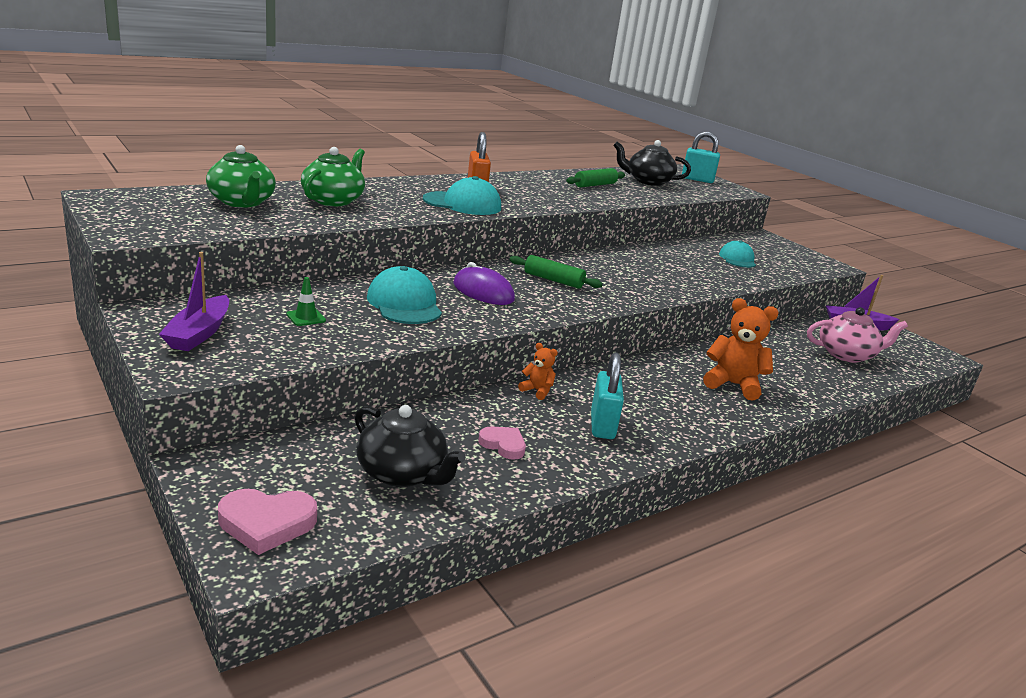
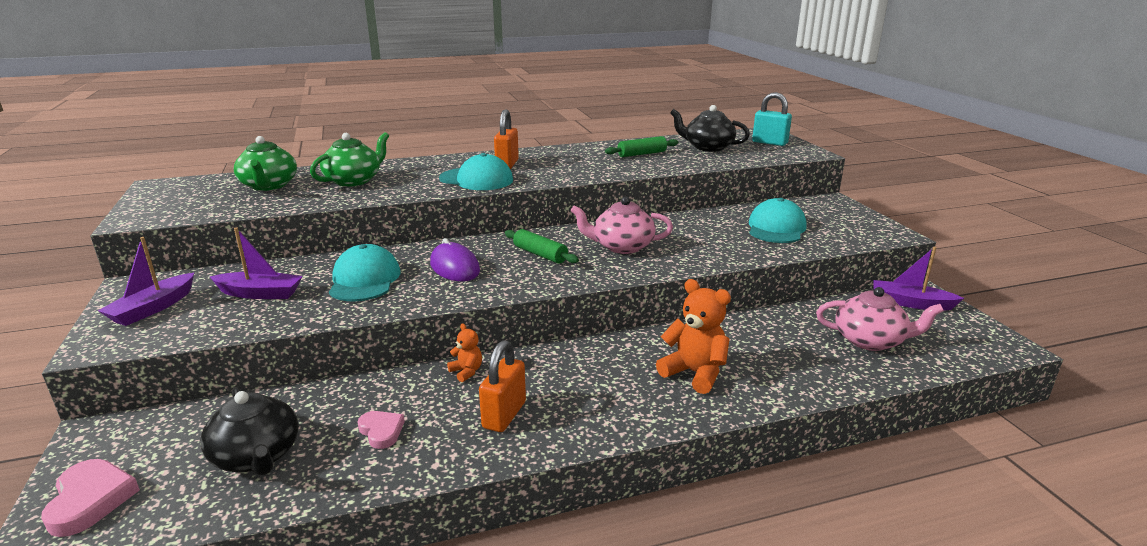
camera: 20 degrees right, 0 degrees up
pink heart [218,489,317,555] -> pink heart turned 120 degrees counterclockwise [41,459,140,537]
green traffic cone [286,277,326,326] -> purple boat [210,227,303,299]
turquoise padlock [591,353,624,439] -> orange padlock [479,340,526,432]
turquoise cap [719,240,756,268] -> turquoise cap [749,198,807,243], size x1.50
none -> pink teapot [571,197,673,254]

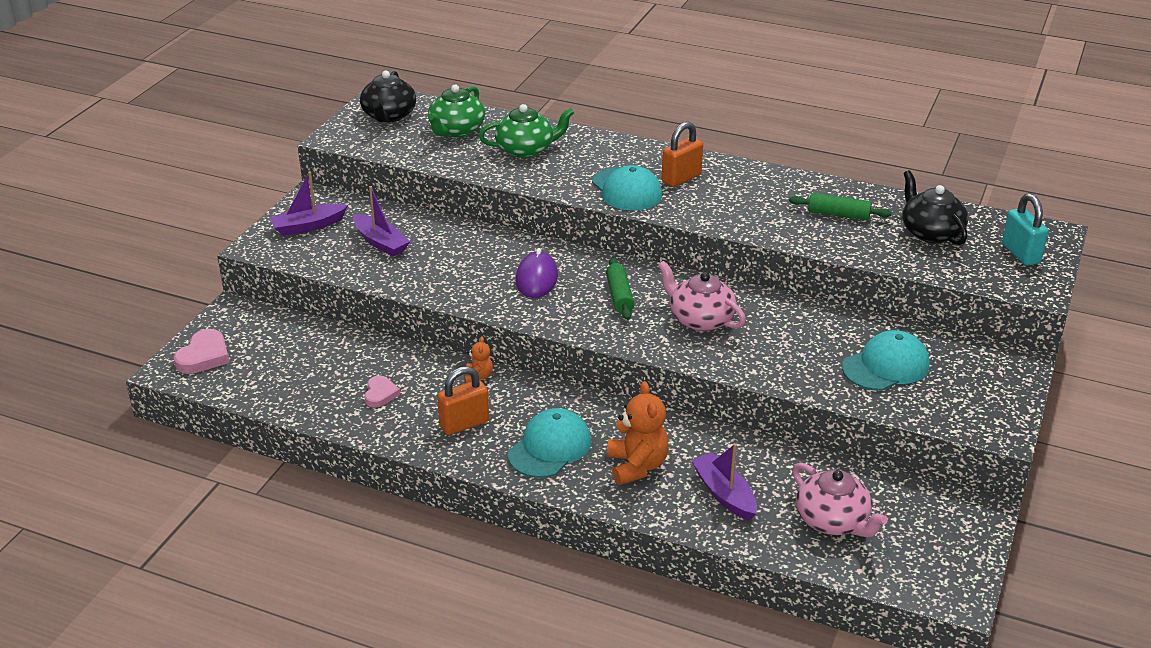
camera: 40 degrees right, 10 degrees up
black teapot [201,387,299,476] -> black teapot moved to [360,71,416,123]
turquoise cap [329,244,400,301] -> turquoise cap moved to [508,408,591,478]
purple boat [873,247,964,311] -> purple boat moved to [691,443,757,520]

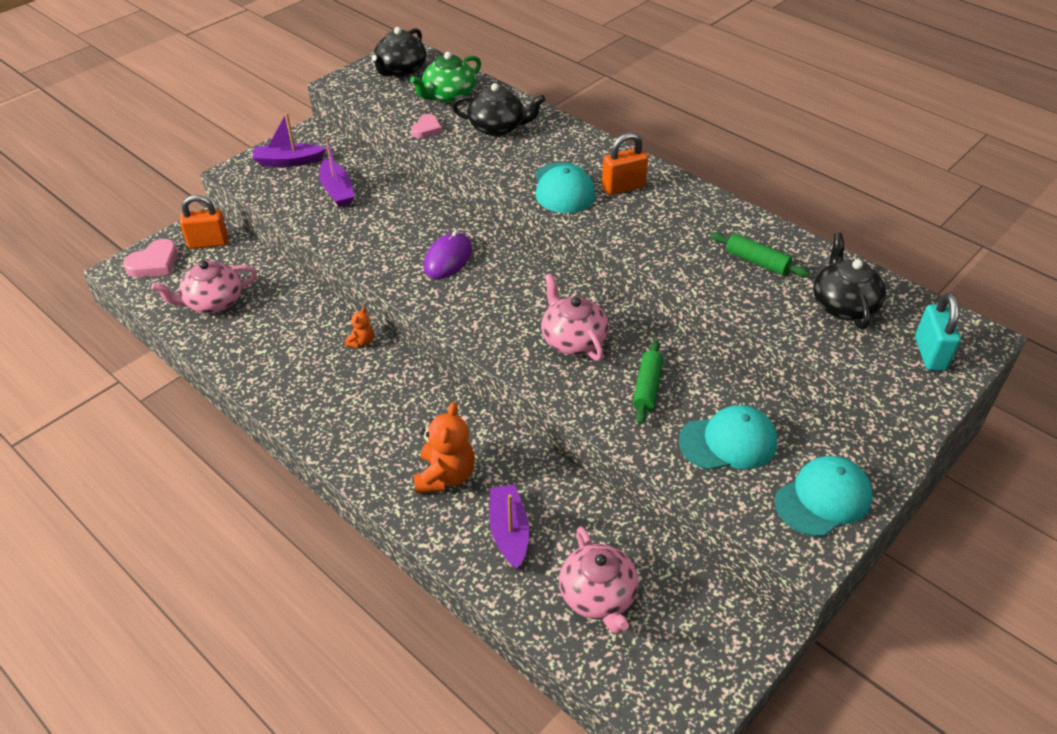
camera: 20 degrees right, 10 degrees up
pink heart [365,376,400,408] -> pink heart moved to [411,114,442,138]
orange padlock [437,366,489,435] -> orange padlock moved to [180,195,228,249]
green teapot [479,104,574,158] -> black teapot [452,83,545,136]
turquoise cap [508,408,591,478] -> turquoise cap moved to [775,456,873,537]
green rolling pin [606,257,634,320] -> green rolling pin moved to [633,340,663,425]
none -> pink teapot [151,261,257,313]

